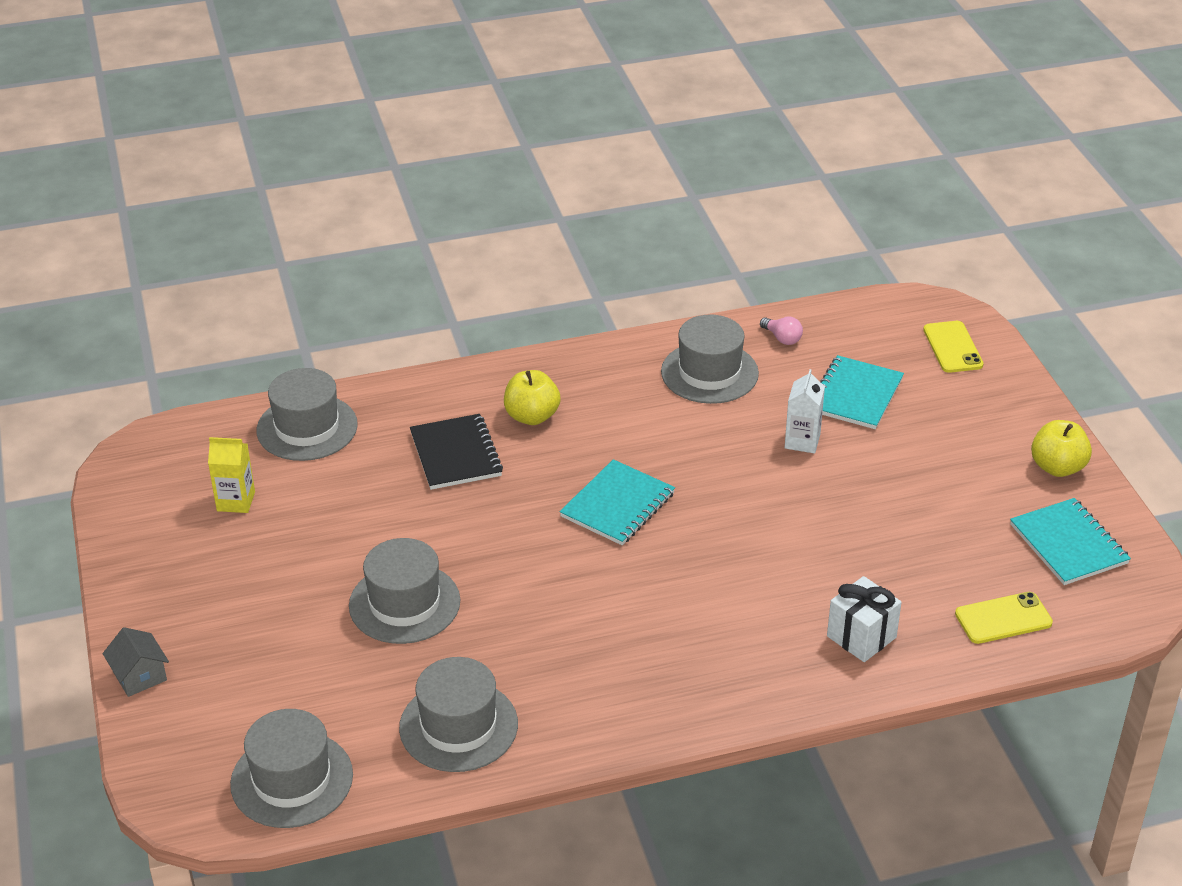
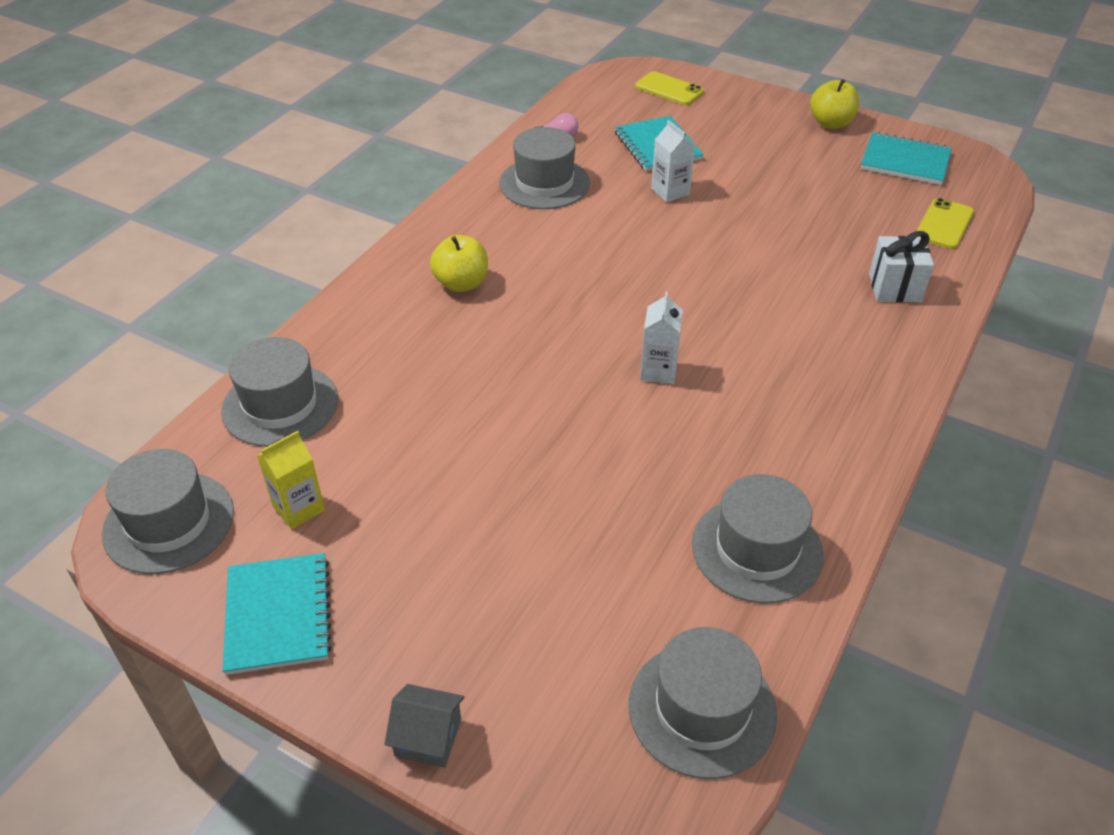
camera: 45 degrees left, 5 degrees up
grey hat [349,538,460,644] -> grey hat moved to [102,449,234,574]
black notebook [410,414,503,490] -> none
turquoise notebook [560,459,675,545] -> turquoise notebook moved to [223,553,332,675]
none -> white carton [640,292,683,384]

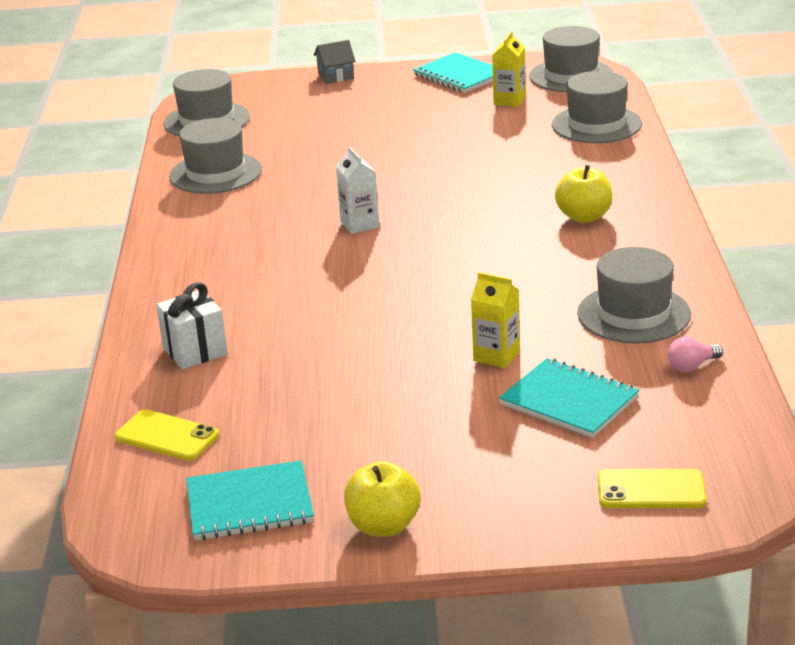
camera: 150 degrees right, 15 degrees down
white carton [651,120,695,202] -> yellow carton [471,272,520,368]
yellow phone [917,198,974,249] -> yellow phone turned 60 degrees counterclockwise [115,409,219,461]

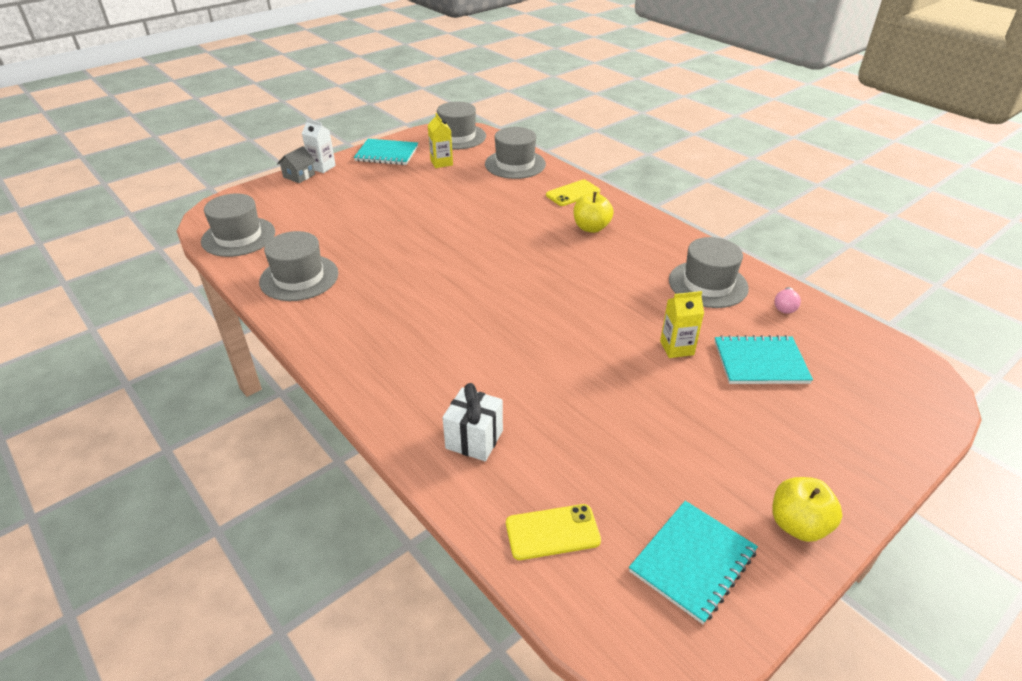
camera: 40 degrees left, 10 degrees up
white carton [336,147,379,234] -> white carton moved to [302,119,336,173]
yellow phone [598,469,706,508] -> yellow phone moved to [546,180,600,206]

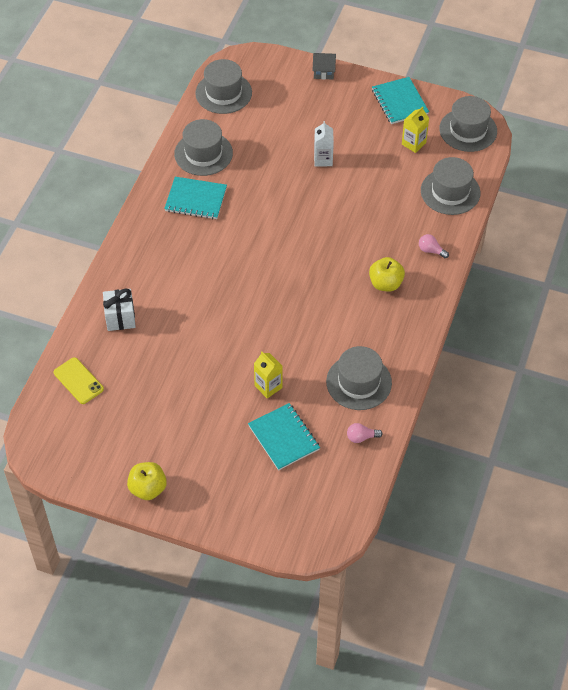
camera: 60 degrees right, 15 degrees up
white carton [302,119,336,173] -> white carton moved to [314,121,334,166]
yellow phone [546,180,600,206] -> pink light bulb [419,234,449,258]
turquoise notebook [629,501,758,624] -> turquoise notebook moved to [164,177,227,219]

